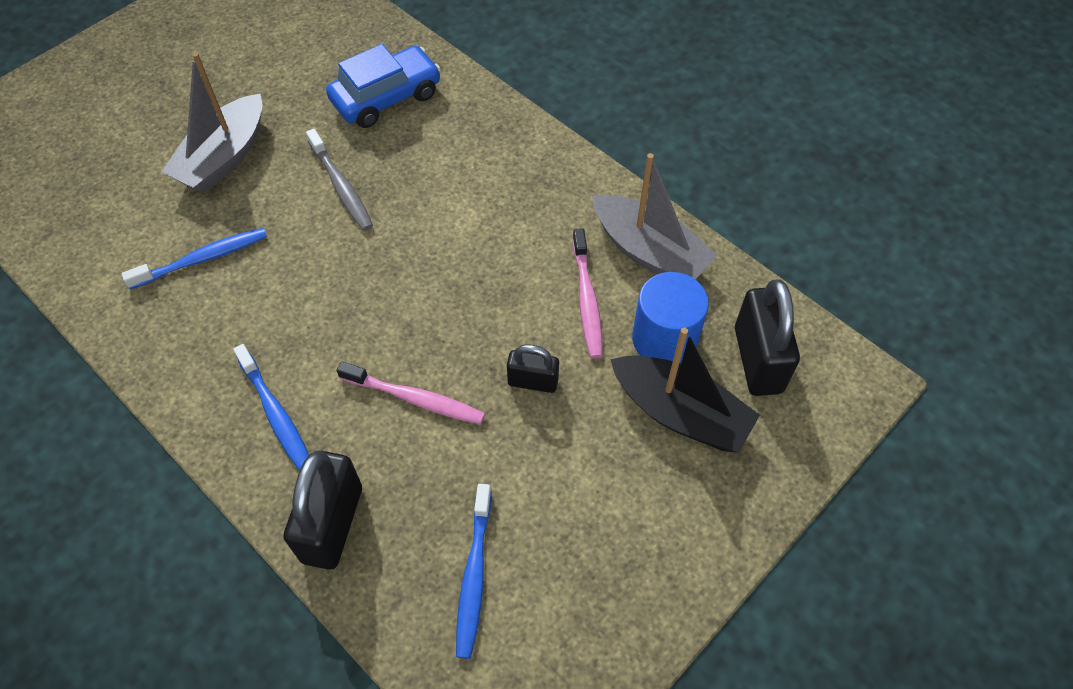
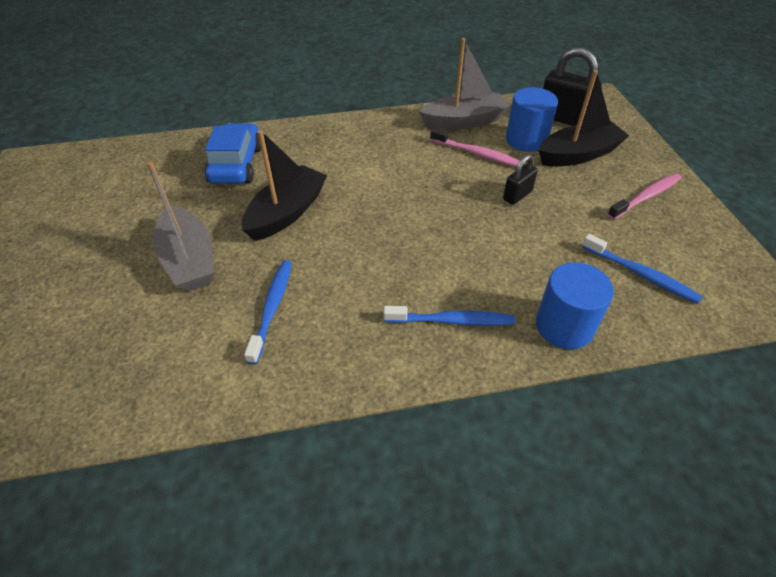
camera: 55 degrees left, 10 degrees down
black padlock [284,450,362,569] -> blue cylinder [536,262,614,349]
grey toothbrush [306,129,373,231] -> black boat [242,130,327,241]
pink toothbrush [336,362,485,424] -> pink toothbrush moved to [607,173,681,220]

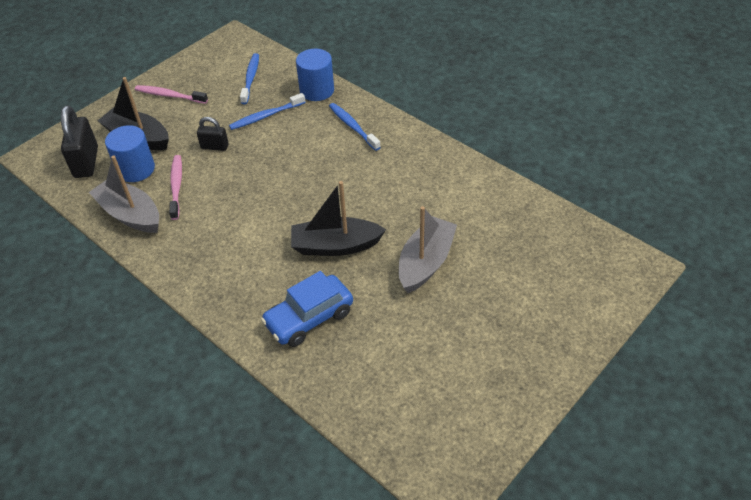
camera: 125 degrees left, 0 degrees up
blue toothbrush [244,260,292,364] -> blue toothbrush moved to [229,93,306,130]

